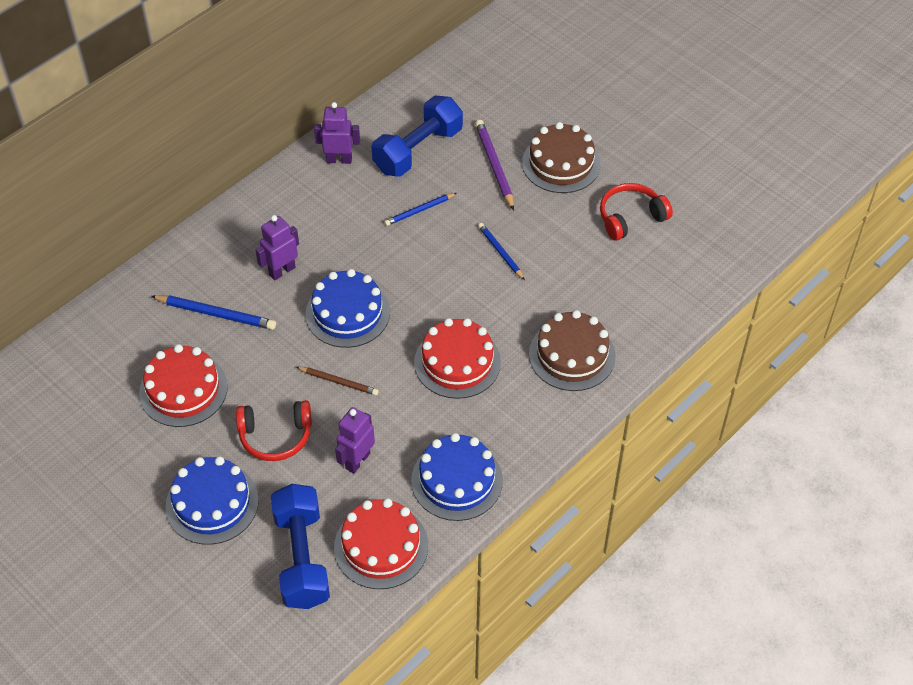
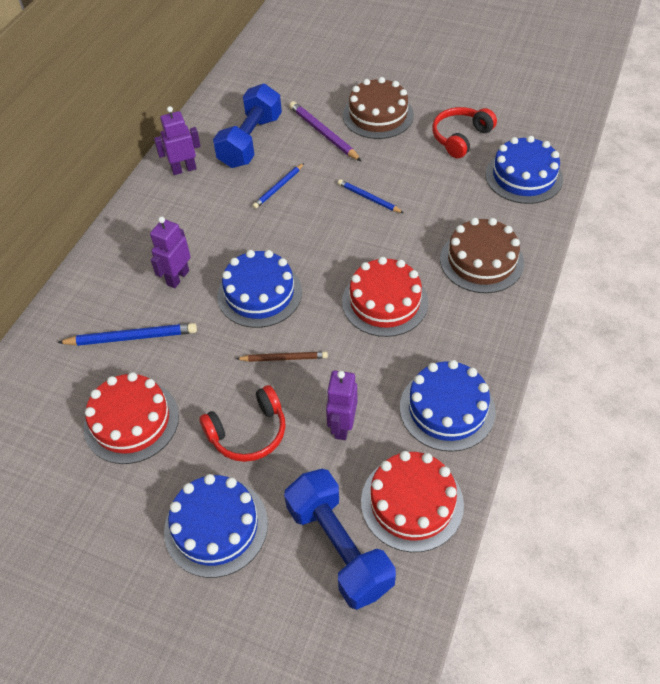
camera: 20 degrees left, 0 degrees up
none -> blue cake [485,136,563,204]

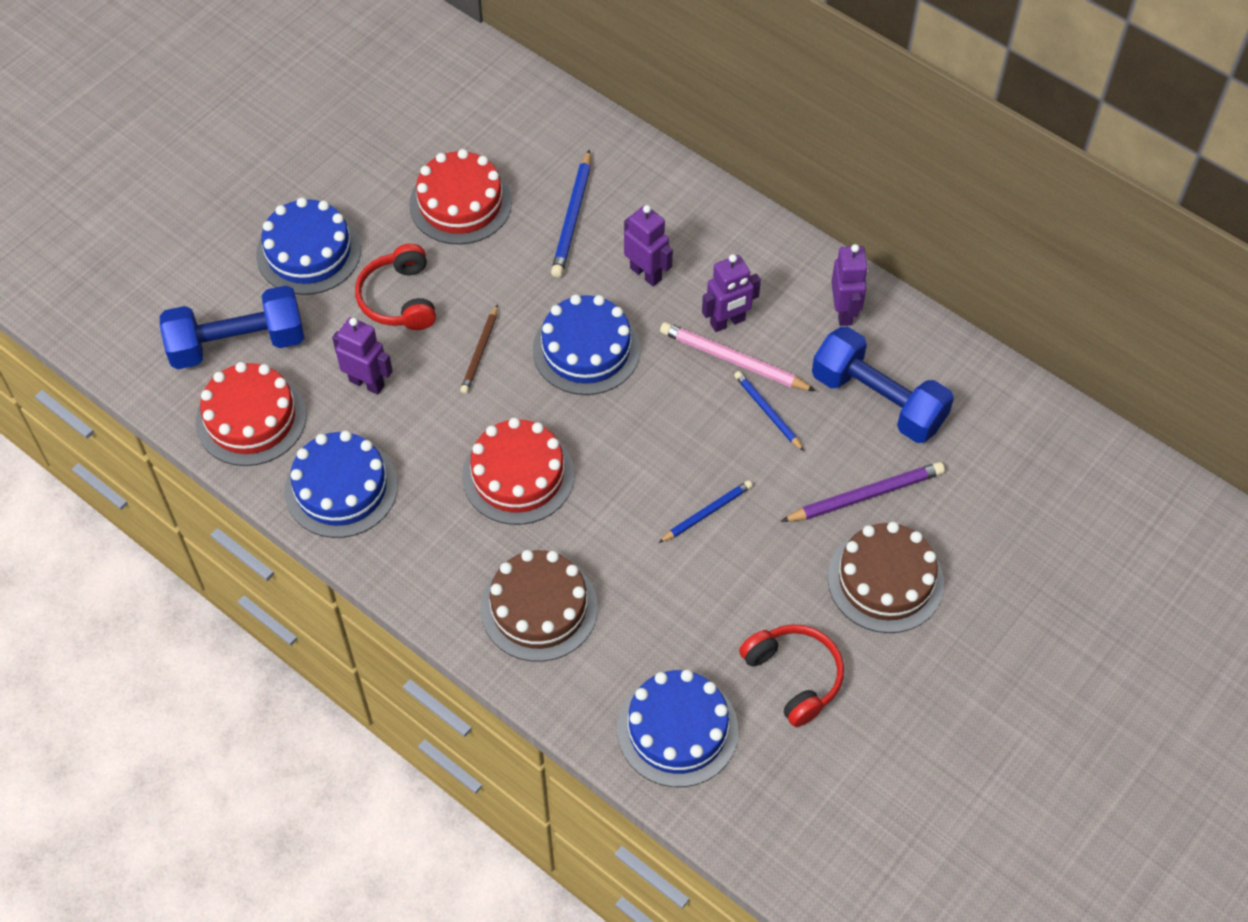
camera: 105 degrees right, 5 degrees up
none -> pink pencil [660,322,816,391]
none -> purple robot [702,254,761,332]

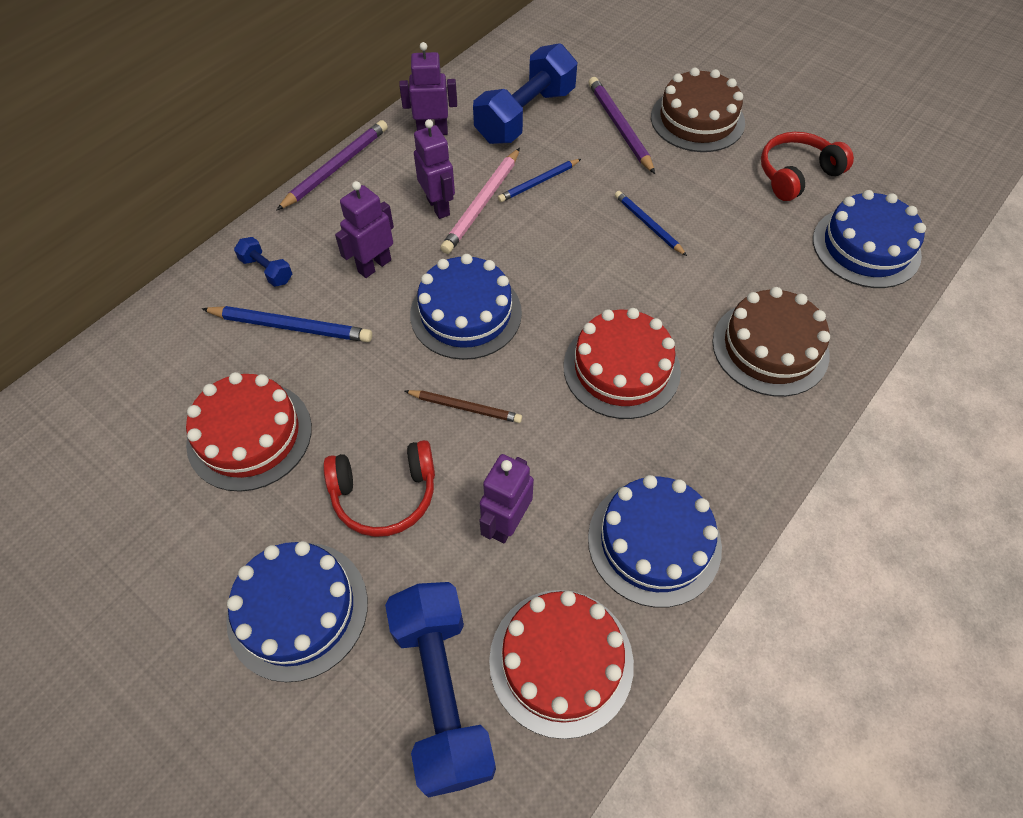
camera: 90 degrees left, 0 degrees up
none -> blue dumbbell [234,237,292,287]
none -> purple pencil [276,120,388,211]

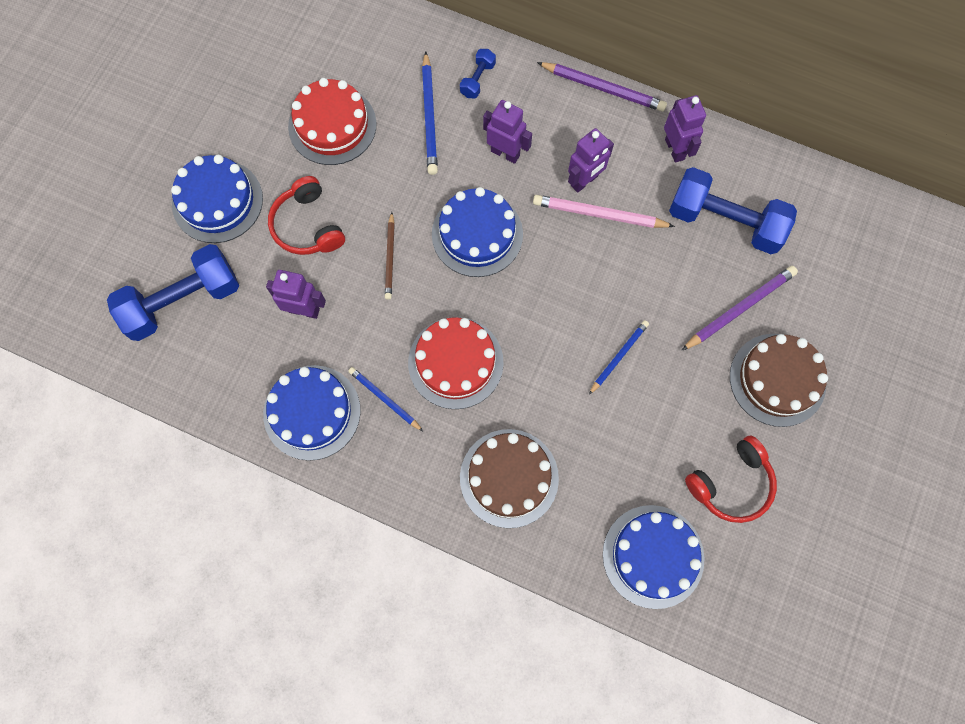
camera: 75 degrees right, 15 degrees up
red cake [489,590,634,739] -> none
blue pencil [498,159,581,202] -> blue pencil moved to [348,367,423,431]
red headphones [761,132,854,201] -> red headphones turned 105 degrees clockwise [685,436,777,523]

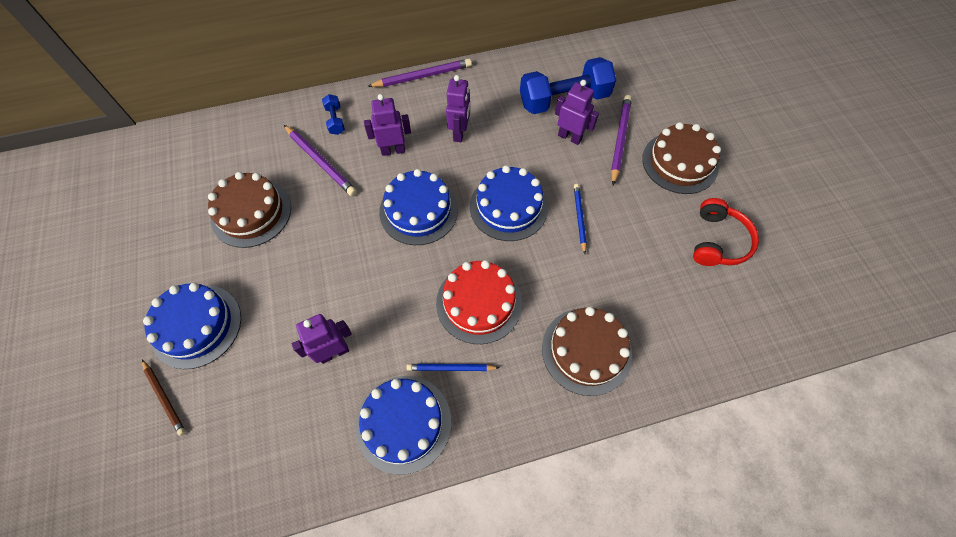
camera: 40 degrees left, 10 degrees down
blue dumbbell [107,244,239,341] -> none
red headphones [268,176,345,255] -> none
red cake [288,78,377,165] -> brown cake [208,172,291,248]
brown pencil [385,212,395,300] -> brown pencil moved to [142,360,186,436]
blue pencil [422,51,438,175] -> purple pencil [284,125,357,196]
pink pencil [533,195,675,228] -> none
blue cake [603,505,705,609] -> blue cake moved to [470,165,548,241]
purple robot [664,95,706,163] -> purple robot moved to [555,80,599,145]

